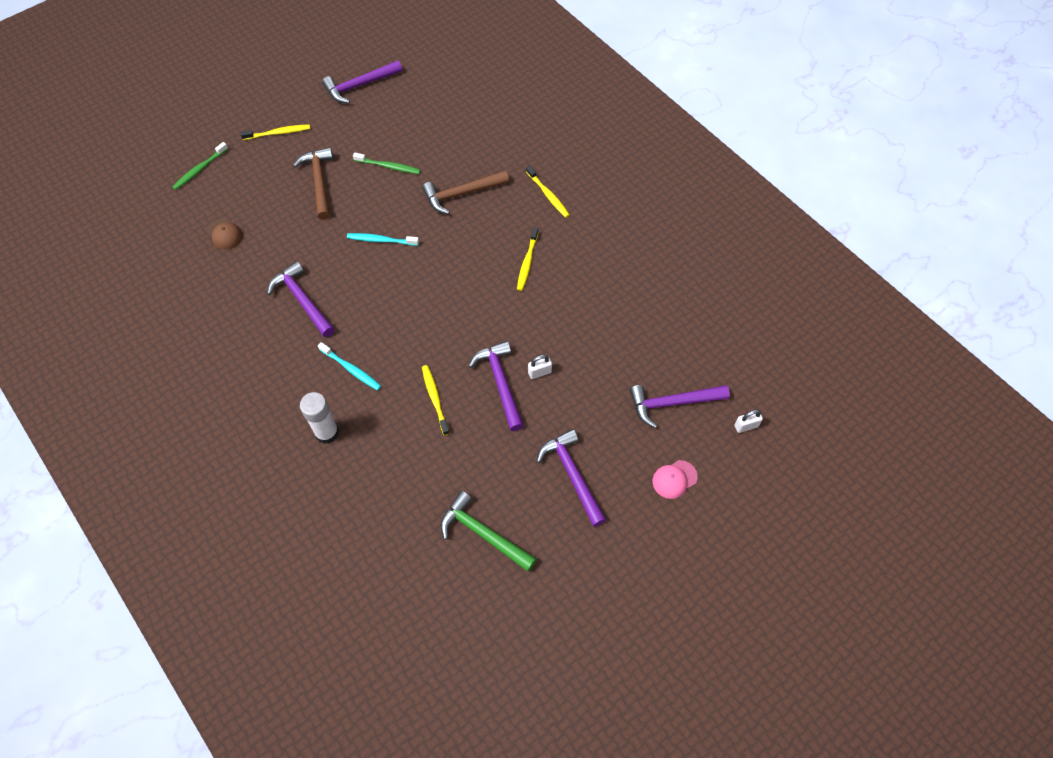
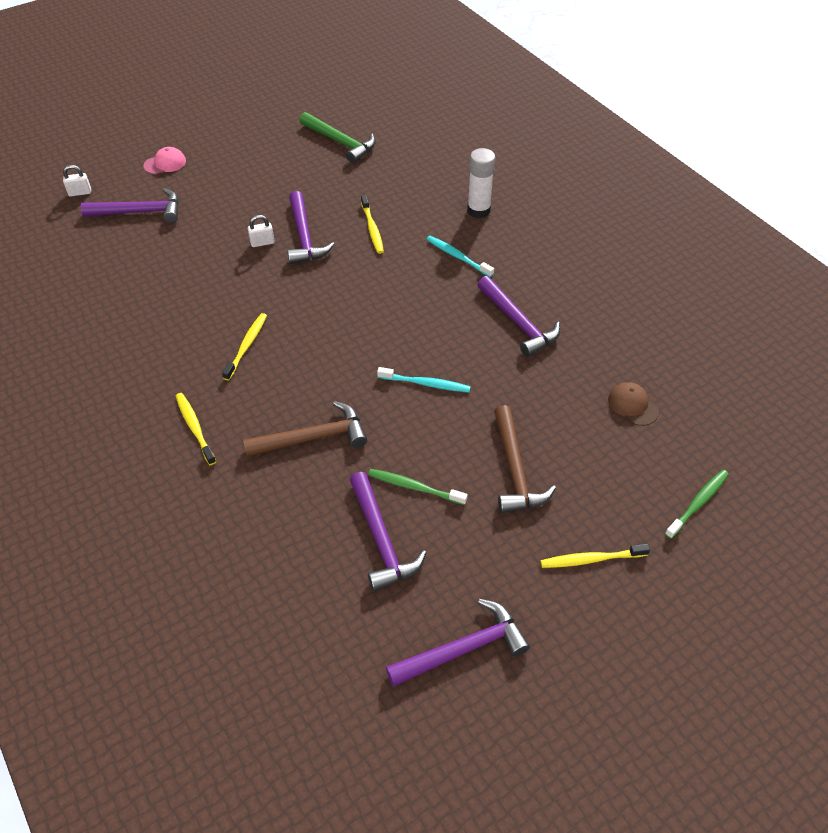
camera: 175 degrees left, 10 degrees down
purple hammer [537,429,606,527] -> purple hammer moved to [350,472,427,592]

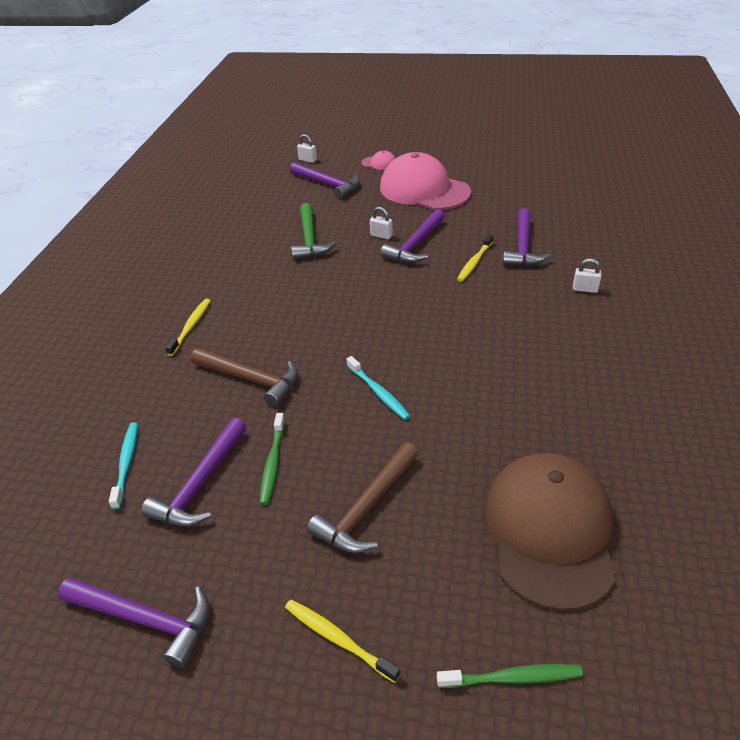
camera: 45 degrees right, 10 degrees down
yellow toothbrush [222,313,267,381] -> none
green hammer [300,112,376,163] -> green hammer moved to [291,203,336,260]
green toothbrush [368,469,468,505] -> green toothbrush turned 150 degrees counterclockwise [260,413,285,505]
turquoise toothbrush [426,236,494,277] -> turquoise toothbrush moved to [109,422,138,509]
white glue stick [467,148,495,218] -> white padlock [573,258,602,293]
purple hammer [477,276,560,357] -> purple hammer moved to [503,208,551,266]
brown cap [608,382,659,426] -> brown cap [485,453,616,611], size x2.48
none -> pink cap [380,152,471,210]

